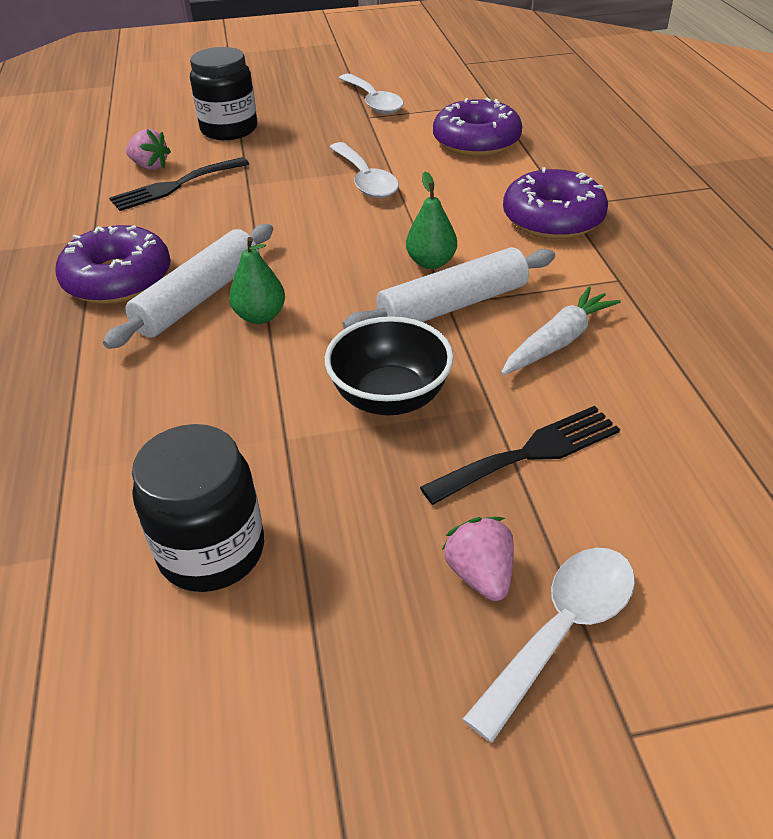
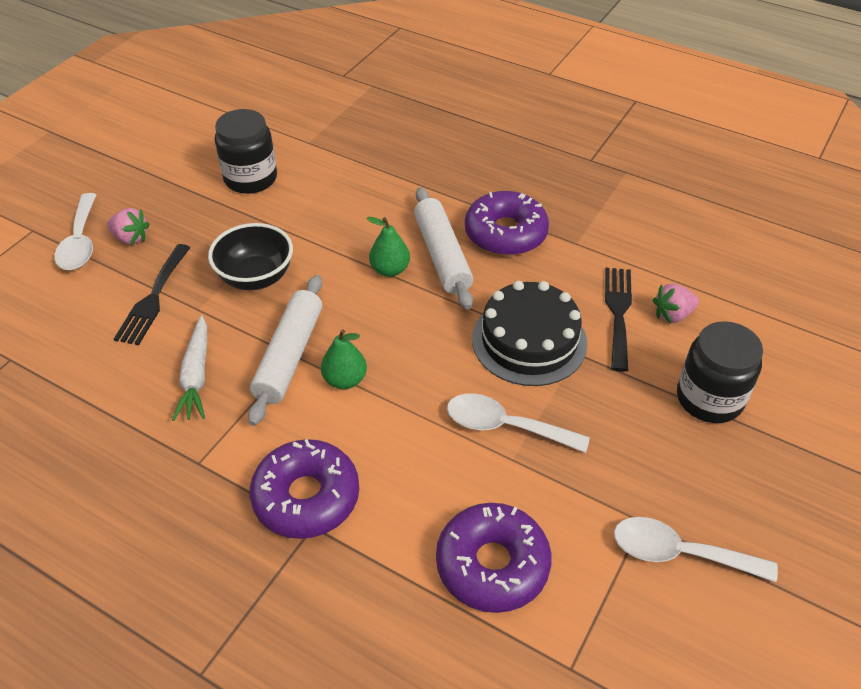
camera: 130 degrees right, 5 degrees up
none -> black cake [472,281,587,386]

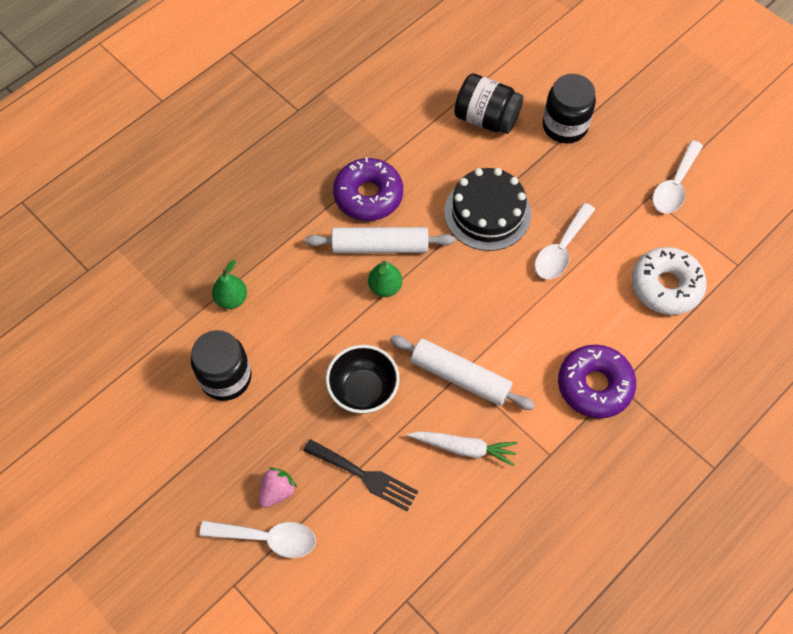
camera: 75 degrees left, 15 degrees up
green pear [321,329,367,389] -> green pear moved to [212,260,247,309]
purple donut [436,503,552,613] -> white donut [631,247,706,315]
black fork [605,267,632,372] -> none
pink strawberry [653,284,699,323] -> black jar [454,73,523,134]

